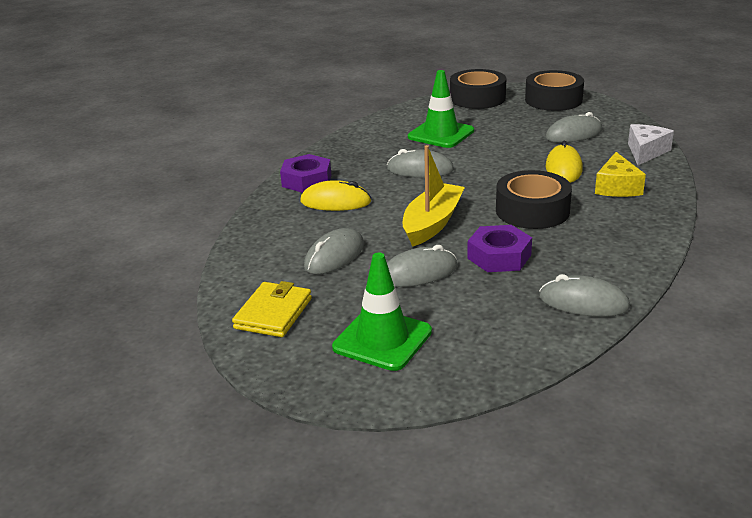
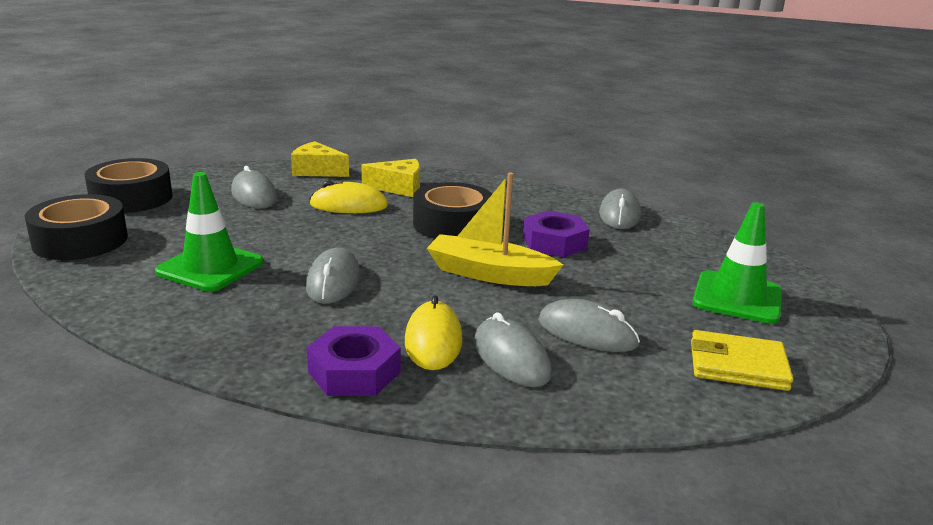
camera: 100 degrees left, 5 degrees down
grey mouse [387,245,458,287] -> grey mouse moved to [474,312,552,387]
white cheese [628,124,674,165] -> yellow cheese [291,141,349,177]

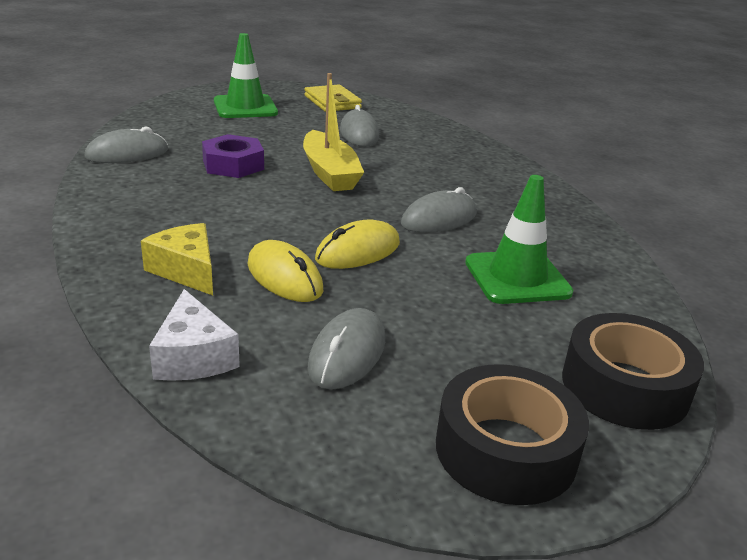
camera: 130 degrees left, 5 degrees up
yellow cheese [291,141,349,177] -> white cheese [149,289,240,381]
purple nut [307,326,401,396] -> none
yellow mouse [405,295,463,370] -> yellow mouse moved to [315,220,400,269]
black tape [413,182,492,239] -> none
grey mouse [474,312,552,387] -> none

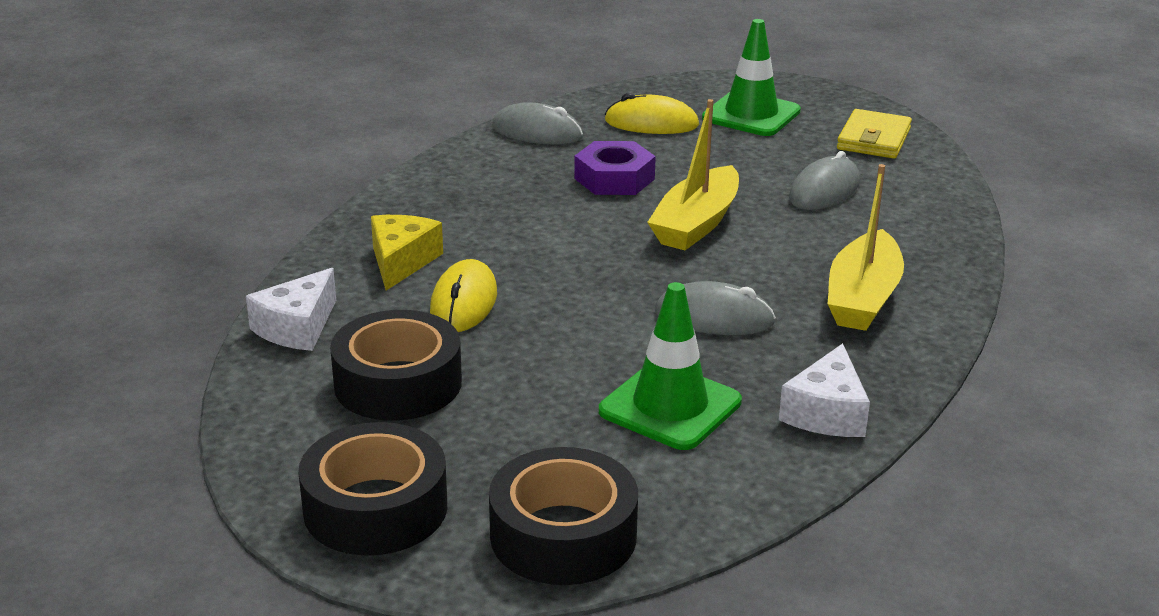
camera: 50 degrees right, 0 degrees up
grey mouse [307,308,385,390] -> black tape [330,310,462,421]
yellow mouse [315,220,400,269] -> yellow mouse moved to [605,93,699,134]
none -> white cheese [779,343,870,437]
none -> yellow boat [828,164,904,331]

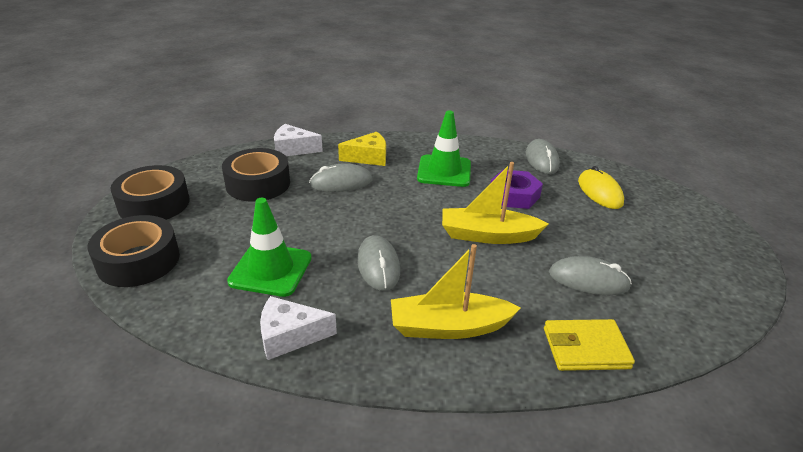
camera: 65 degrees right, 5 degrees up
yellow mouse [430,259,497,332] -> grey mouse [309,163,373,192]
green traffic cone [702,19,801,136] -> green traffic cone moved to [417,111,471,187]
yellow wallet [837,109,912,159] -> yellow wallet moved to [544,319,635,371]

